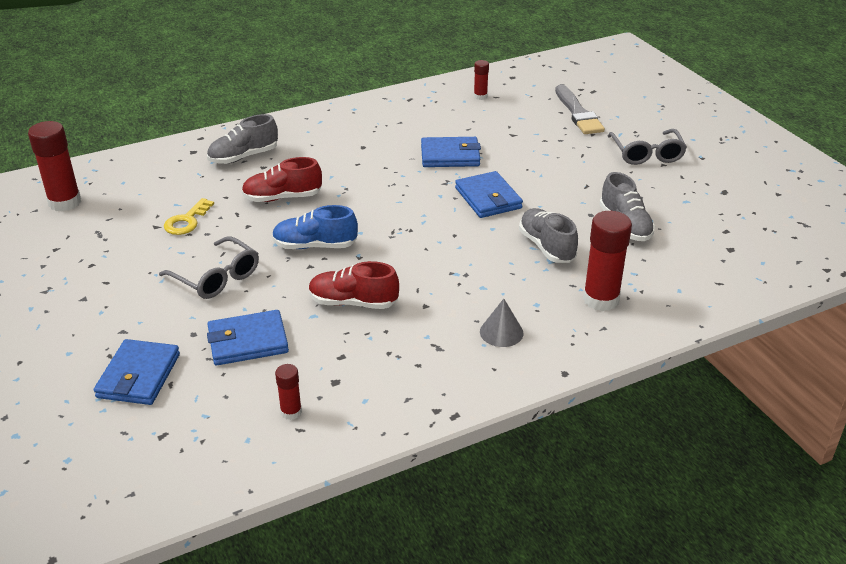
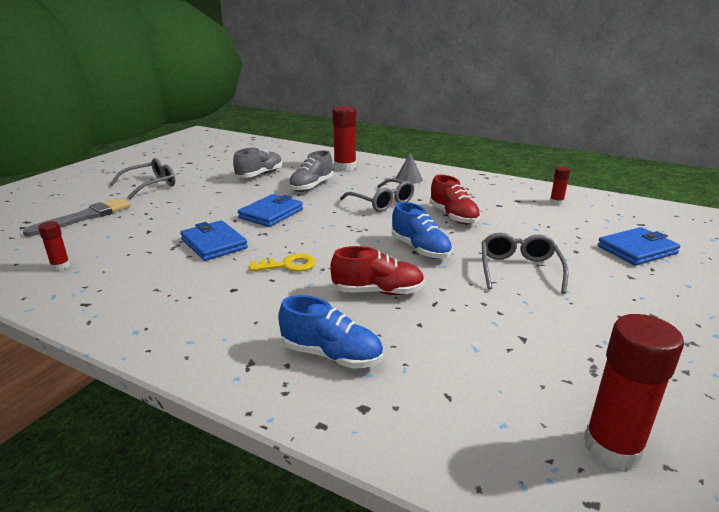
camera: 125 degrees left, 10 degrees down
yellow key [164,198,214,235] -> yellow key moved to [249,253,316,271]
grey shoe [207,114,278,164] -> blue shoe [278,295,383,369]
blue wallet [207,310,289,366] -> none
red shoe [242,157,322,202] -> red shoe turned 45 degrees counterclockwise [330,246,425,295]
none -> grey glasses [340,178,415,212]

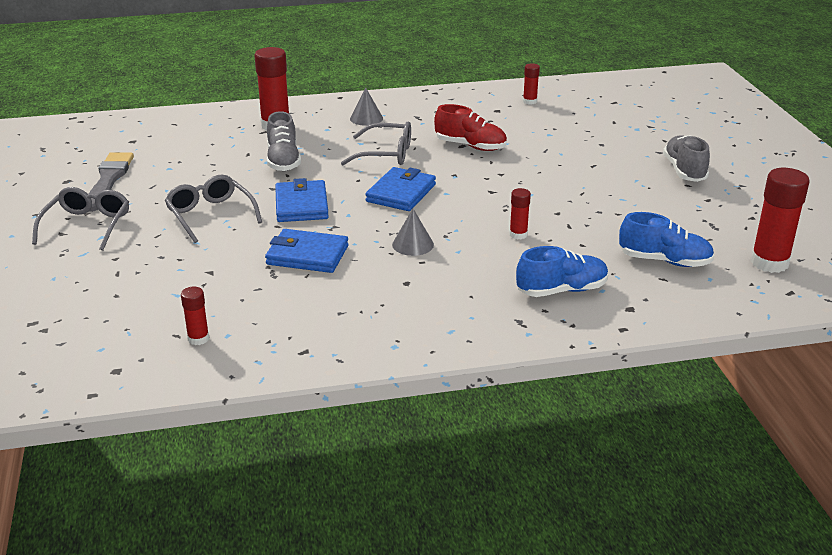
camera: 40 degrees left, 5 degrees up
grey brush [23,198,131,237] -> grey brush moved to [88,152,134,212]
grey shoe [233,147,282,178] -> grey shoe moved to [663,135,710,182]
yellow key [249,253,316,271] -> grey cone [392,209,434,256]
red shoe [330,246,425,295] -> red glue stick [509,188,531,239]
blue shoe [392,202,452,259] -> blue shoe moved to [619,212,714,267]
grey glasses [482,233,569,294] -> grey glasses moved to [165,174,262,243]
blue wallet [598,227,681,266] -> blue wallet moved to [365,167,436,211]

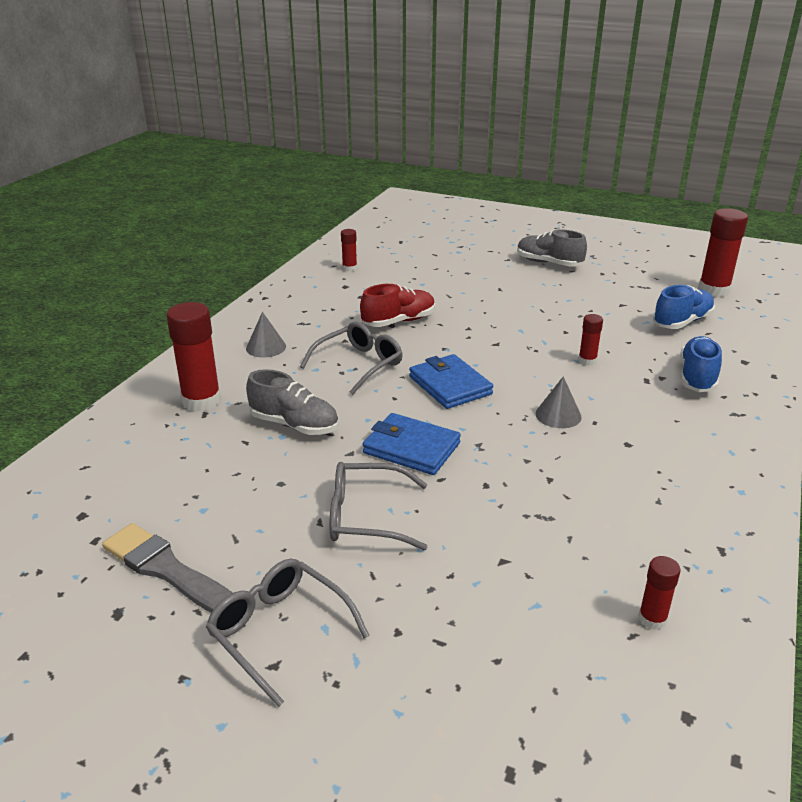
camera: 55 degrees left, 0 degrees up
blue wallet [265,229,348,273] -> none

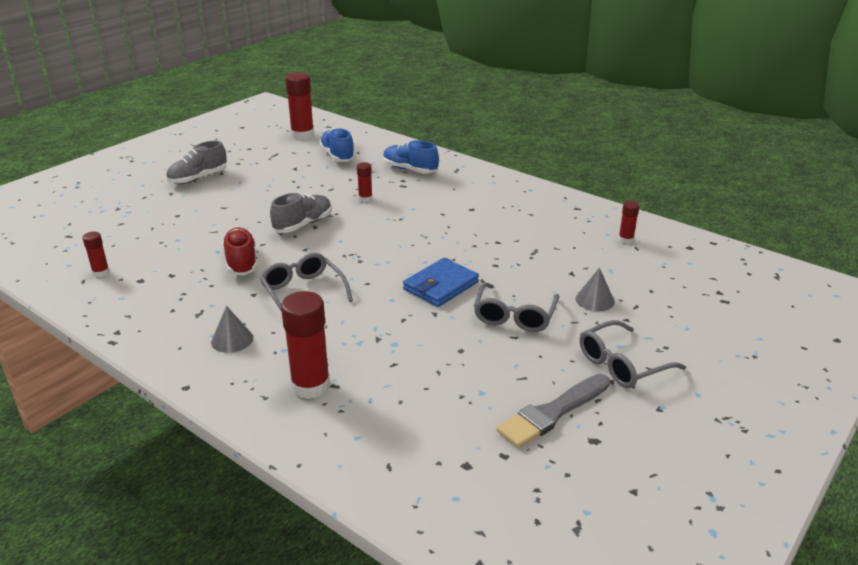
camera: 75 degrees left, 0 degrees up
grey shoe [246,369,339,435] -> grey shoe moved to [270,193,332,233]
blue wallet [409,354,493,409] -> none
grey cone [535,376,582,428] -> grey cone moved to [575,267,615,311]

